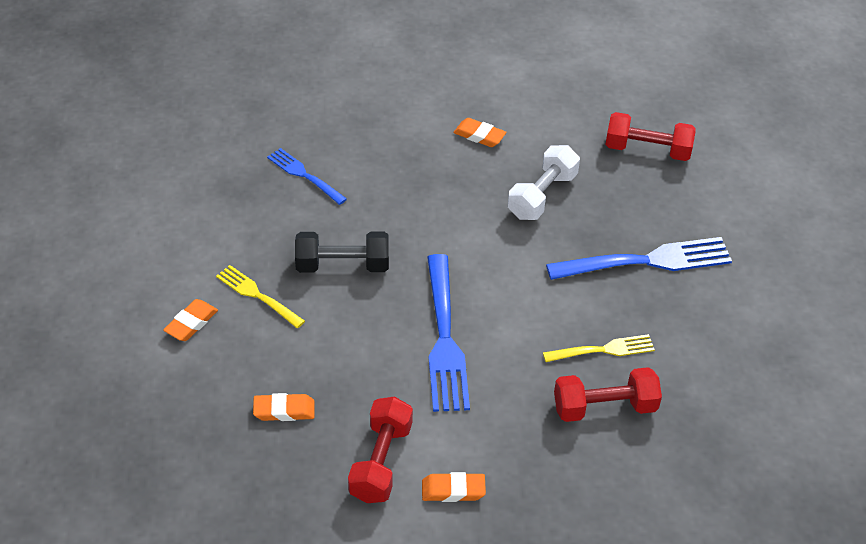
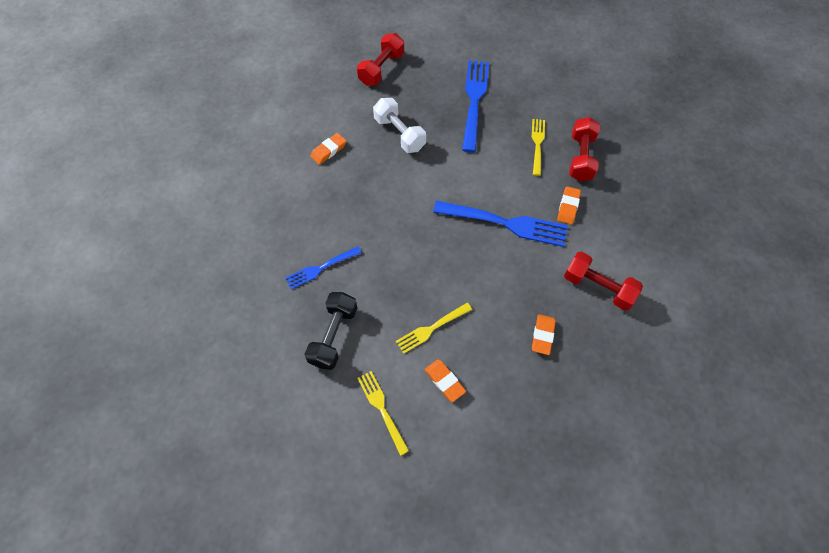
camera: 70 degrees left, 15 degrees up
black dumbbell [295,231,389,273] -> black dumbbell moved to [305,292,358,370]
orange eraser [422,472,486,502] -> orange eraser moved to [557,186,581,224]
none -> yellow fork [357,371,409,456]

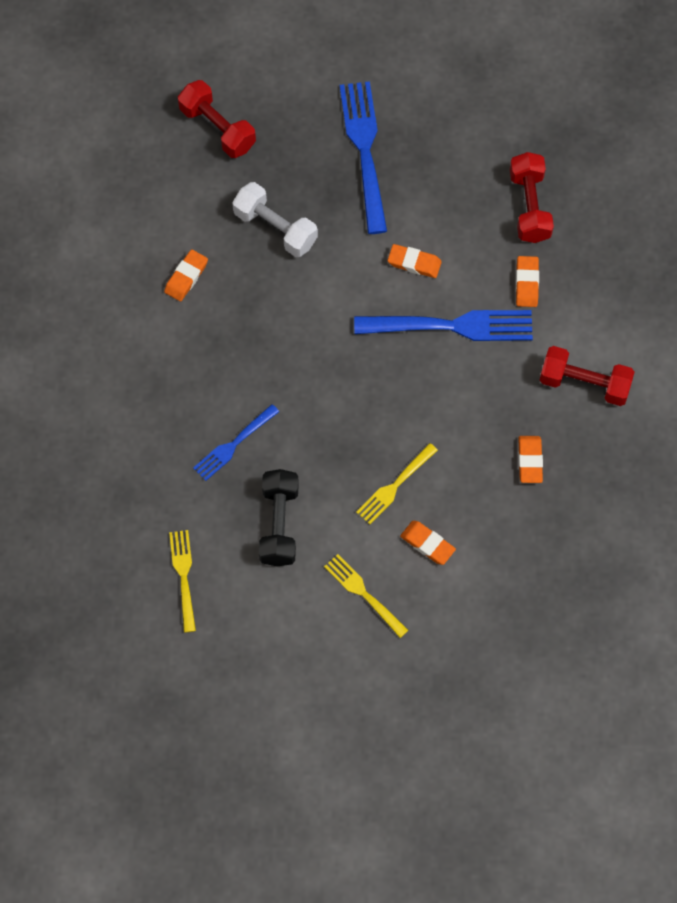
camera: 15 degrees left, 5 degrees up
red dumbbell [357,33,404,86] -> red dumbbell turned 60 degrees counterclockwise [178,80,256,158]
yellow fork [532,119,545,176] -> yellow fork moved to [169,530,196,633]
none -> orange eraser [388,244,442,278]

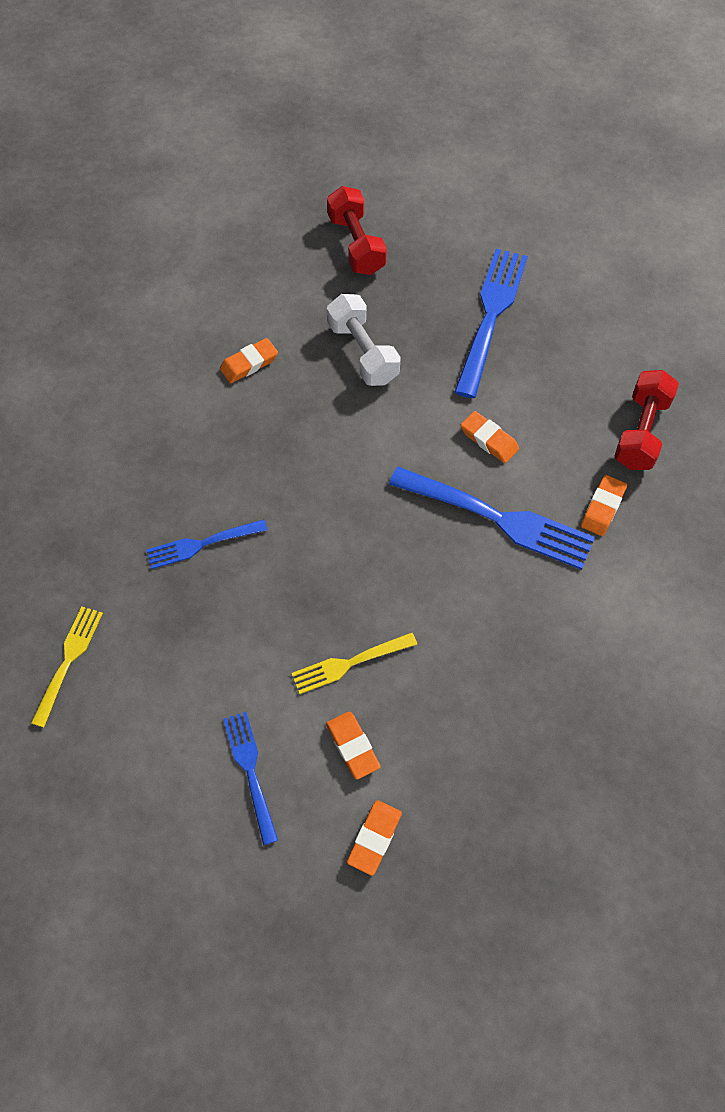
camera: 25 degrees right, 5 degrees down
black dumbbell [259,469,299,567] -> none
yellow fork [324,554,409,638] -> blue fork [223,712,278,845]
orange eraser [518,436,543,483] -> orange eraser moved to [347,800,402,876]
red dumbbell [540,346,634,406] -> none

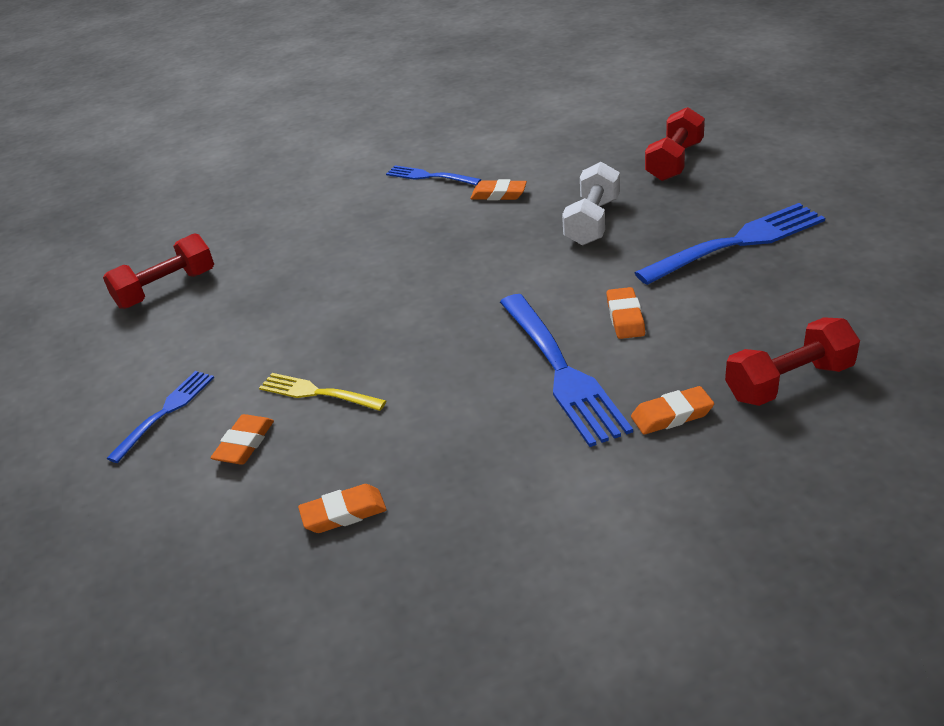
camera: 50 degrees right, 25 degrees down
yellow fork [31,607,103,727] -> red dumbbell [103,233,214,309]
blue fork [146,519,268,569] -> blue fork moved to [386,165,481,186]
orange eraser [347,800,402,876] -> orange eraser moved to [298,484,387,533]

